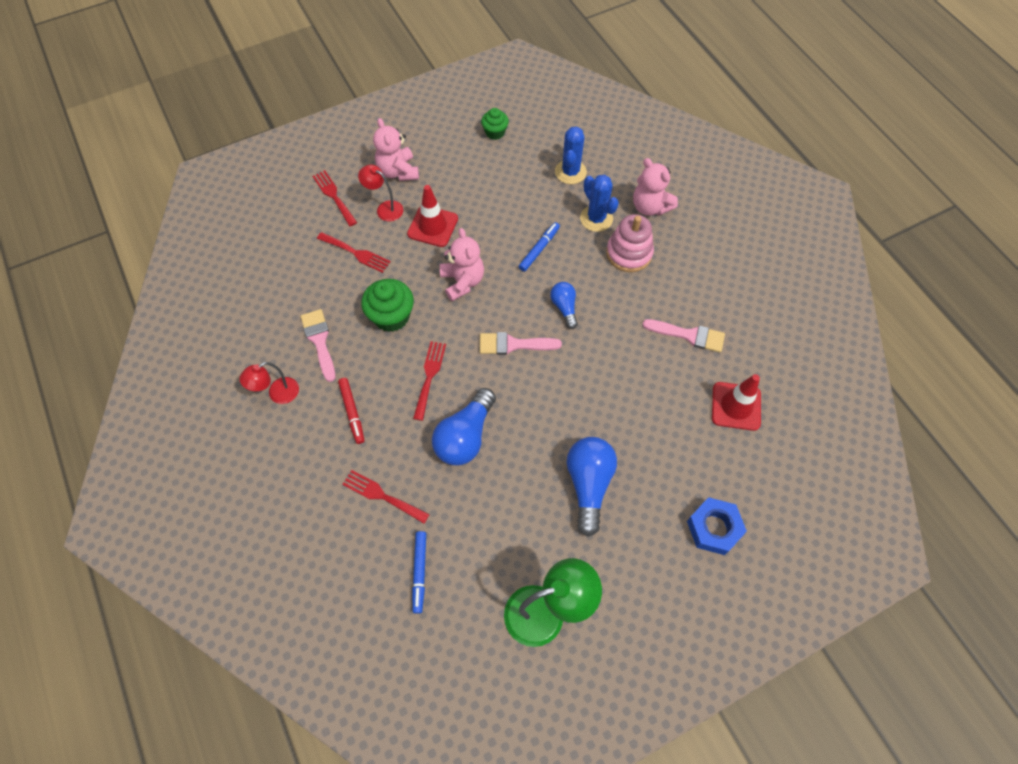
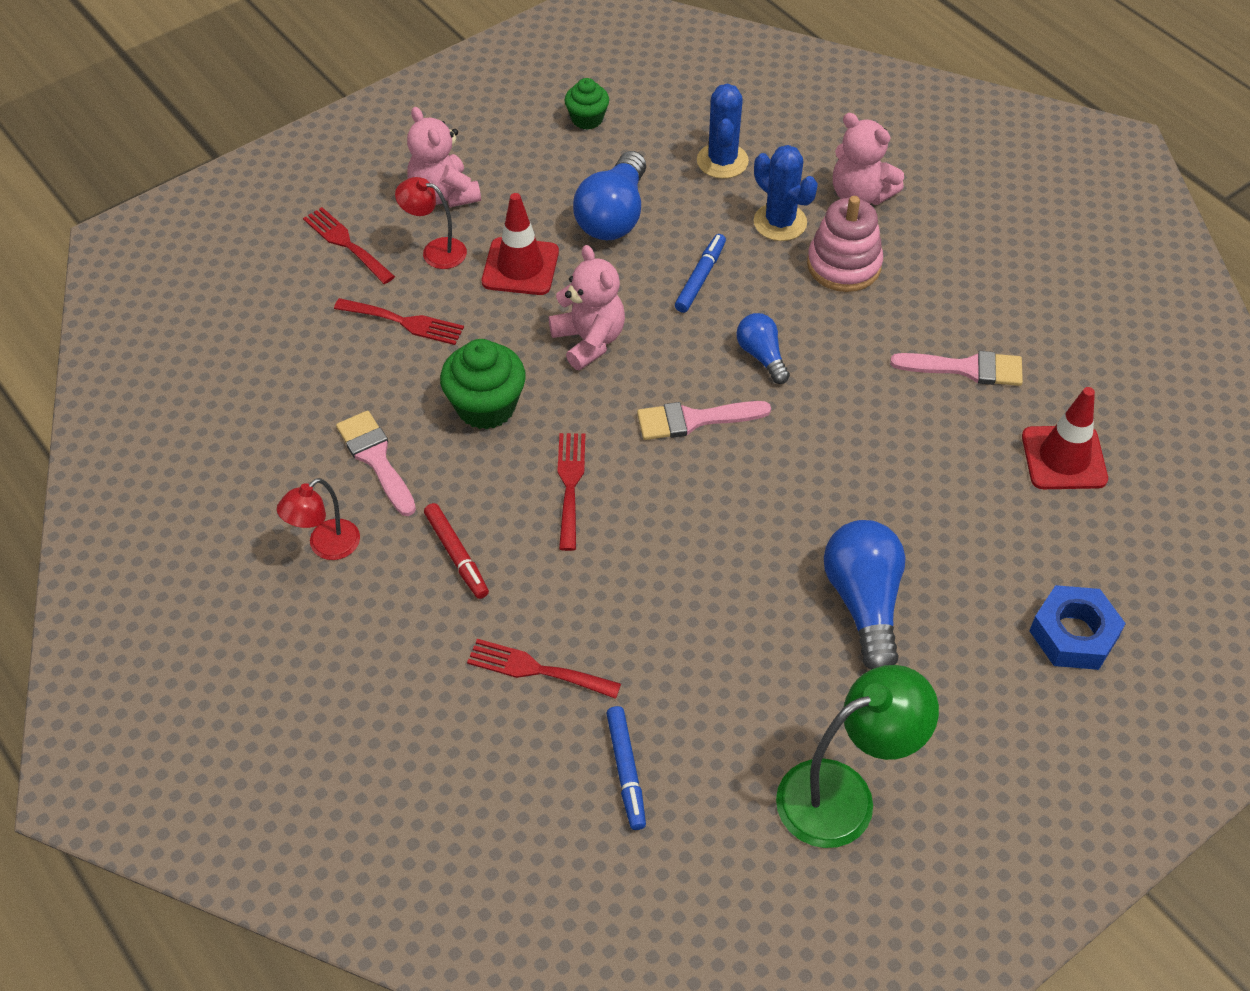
camera: 10 degrees left, 10 degrees down
blue light bulb [432,388,496,466] -> blue light bulb moved to [573,151,646,240]

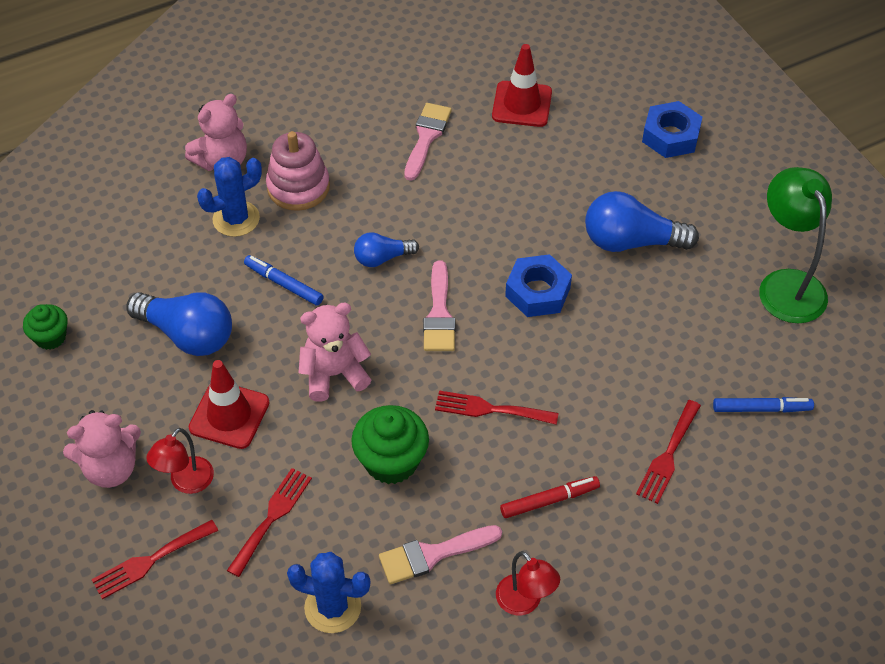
camera: 80 degrees left, 0 degrees up
blue cactus [697,83,749,179] -> blue cactus moved to [287,552,370,633]
none -> blue nut [505,254,572,317]

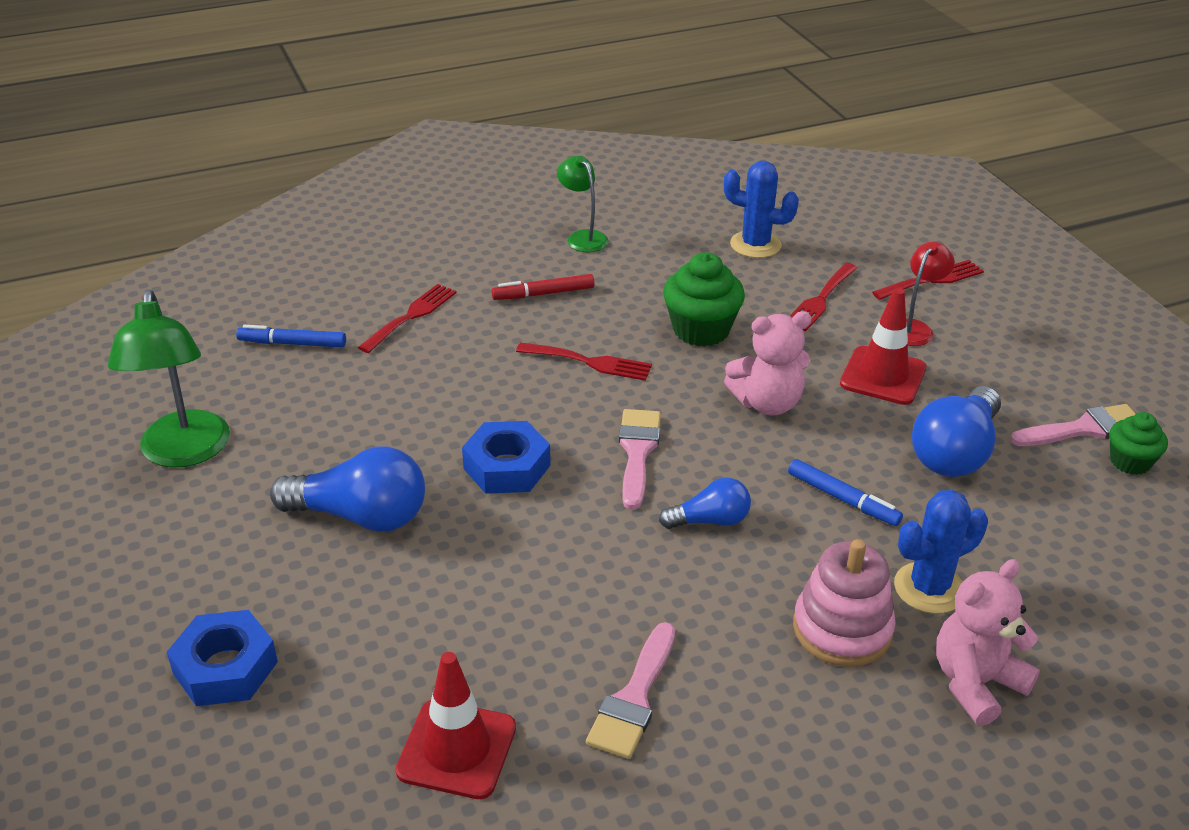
camera: 175 degrees left, 15 degrees down
pink teddy bear [63,410,141,488] -> none
blue light bulb [126,292,232,356] -> blue light bulb turned 90 degrees counterclockwise [912,386,1001,477]
pink brush [379,525,502,584] -> pink brush moved to [1010,404,1136,446]
red lamp [496,551,560,615] -> green lamp [557,156,609,253]

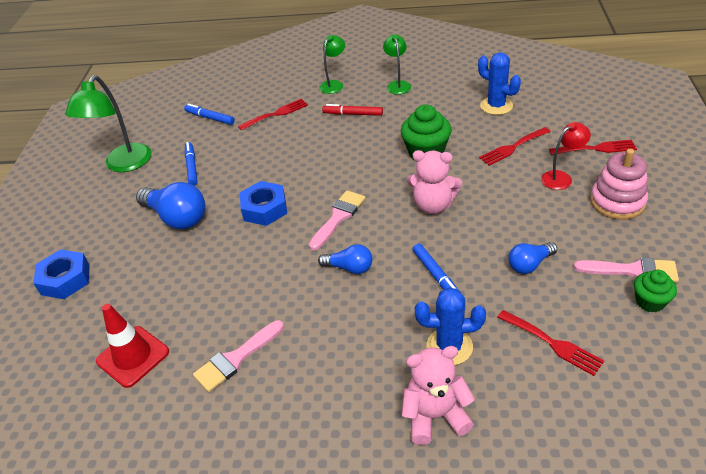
camera: 30 degrees right, 5 degrees up
red fork [516,342,652,381] -> red fork moved to [497,310,604,376]
pink stacking toy [793,539,896,667] -> pink stacking toy moved to [590,149,648,220]
red traffic cone [840,288,926,405] -> none
blue light bulb [912,386,1001,477] -> blue light bulb [508,242,557,274], size x0.58
none -> blue marker [185,142,198,186]
none -> green lamp [319,35,345,94]

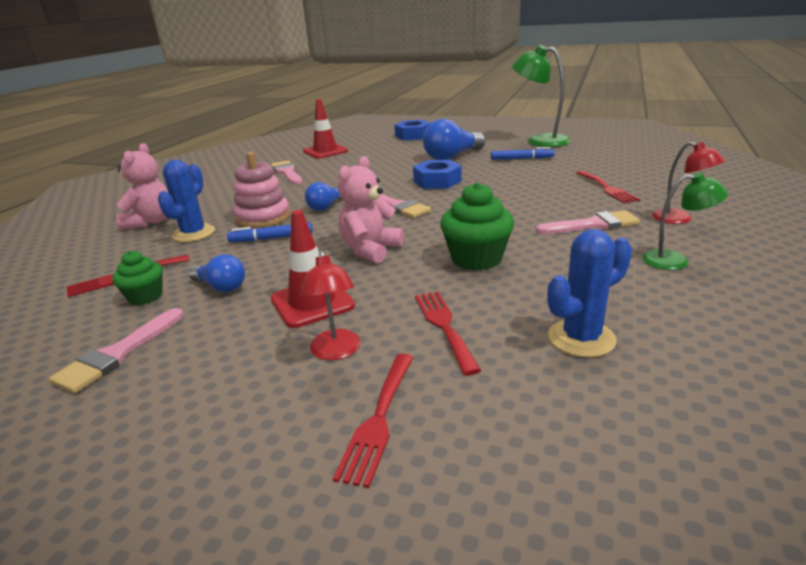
camera: 105 degrees right, 15 degrees down
blue marker [184,104,235,125] -> none
green lamp [319,35,345,94] -> red lamp [652,142,725,224]
red marker [322,104,383,116] -> pink brush [536,210,640,234]
blue light bulb [508,242,557,274] -> blue light bulb turned 135 degrees clockwise [189,254,245,292]
pink stacking toy [590,149,648,220] -> pink stacking toy moved to [233,152,290,228]
green cupcake [634,270,677,313] -> green cupcake moved to [112,251,163,305]
none -> red traffic cone [271,210,355,328]

